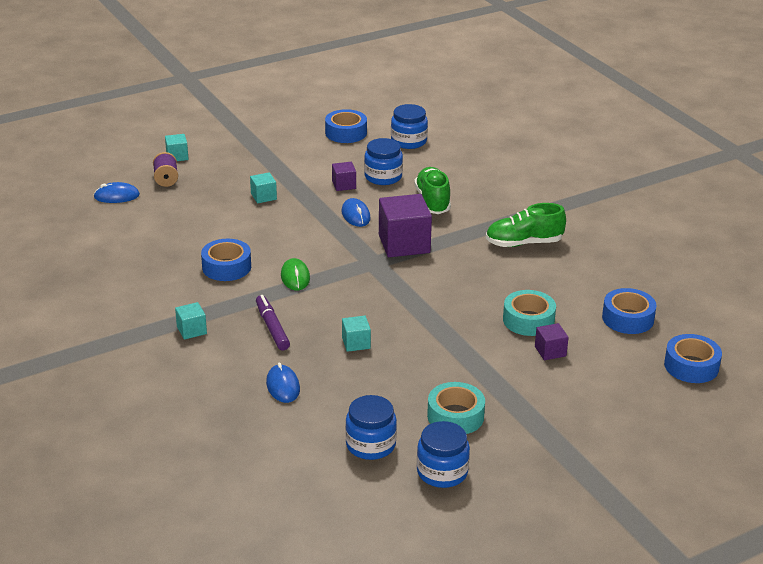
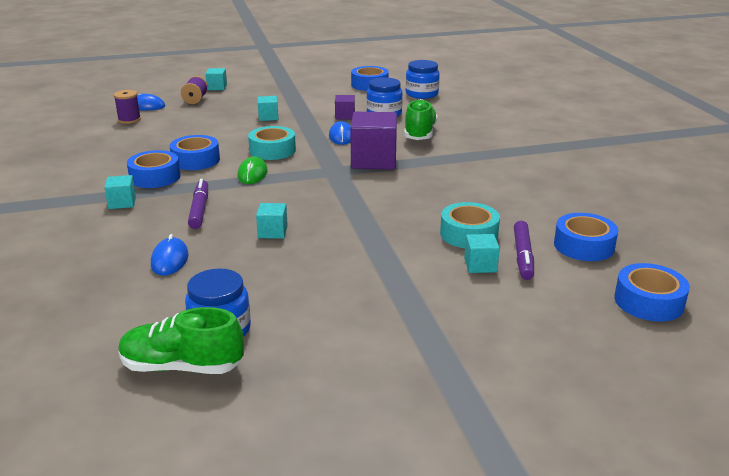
camera: 15 degrees right, 5 degrees down
blue jar [417,421,470,488] -> none
turquoise tape [427,382,485,434] -> turquoise tape moved to [248,126,296,160]
green shoe [486,203,566,247] -> green shoe moved to [118,307,244,374]
purple cube [535,323,569,360] -> turquoise cube [464,234,500,273]
none -> purple spool [114,90,141,124]
none -> blue tape [127,150,181,188]
none -> purple marker [514,220,534,280]

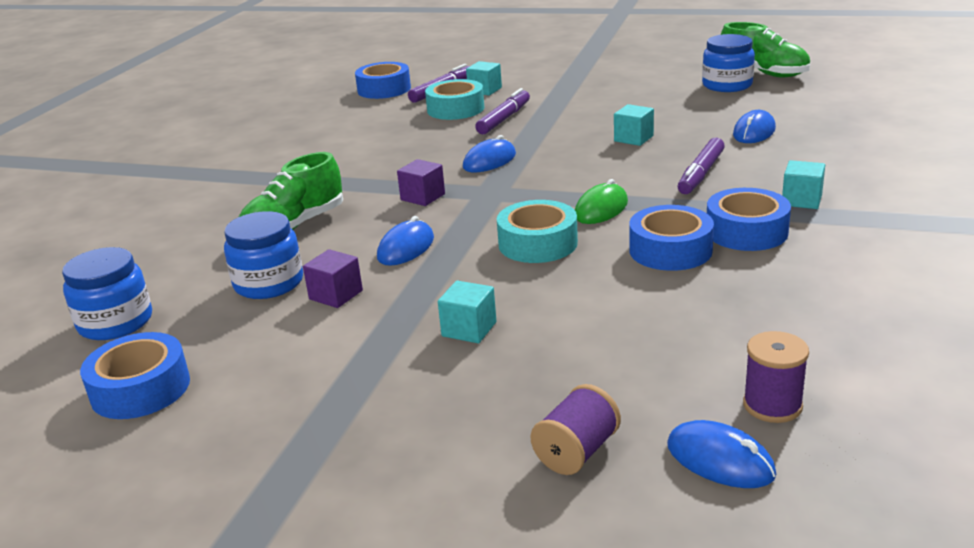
camera: 145 degrees left, 0 degrees up
turquoise cube [205,68,227,90] -> none
purple cube [350,112,397,169] -> purple cube [397,159,445,206], size x0.50
blue tape [614,263,690,322] -> none
none -> blue mouse [463,135,516,172]
none -> purple marker [475,88,530,134]

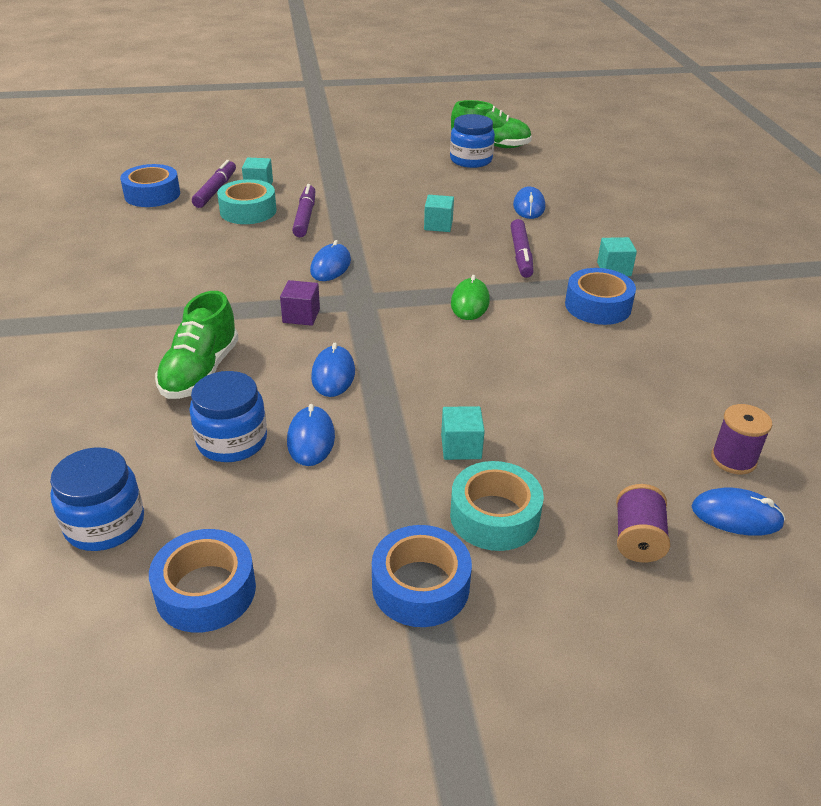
camera: 30 degrees left, 10 degrees up
purple cube [303,249,363,308] -> blue mouse [287,404,335,466]
turquoise tape [497,200,578,263] -> turquoise tape moved to [450,461,544,551]
blue tape [629,205,714,271] -> blue tape moved to [372,525,472,627]

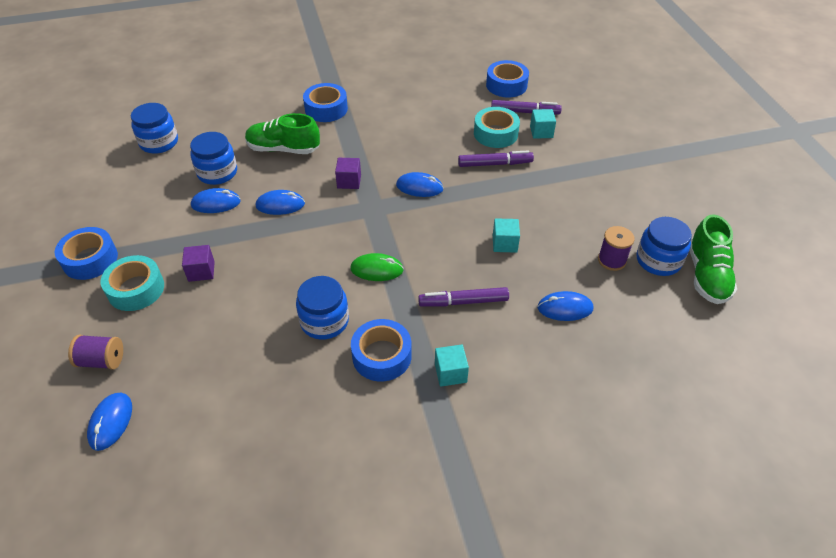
camera: 85 degrees right, 10 degrees up
blue tape [149,529,256,633] -> blue tape moved to [303,83,348,122]
turquoise cube [441,406,485,460] -> purple cube [182,245,215,282]
purple spool [711,404,772,474] -> purple spool moved to [598,226,635,271]
none -> blue jar [296,276,349,340]

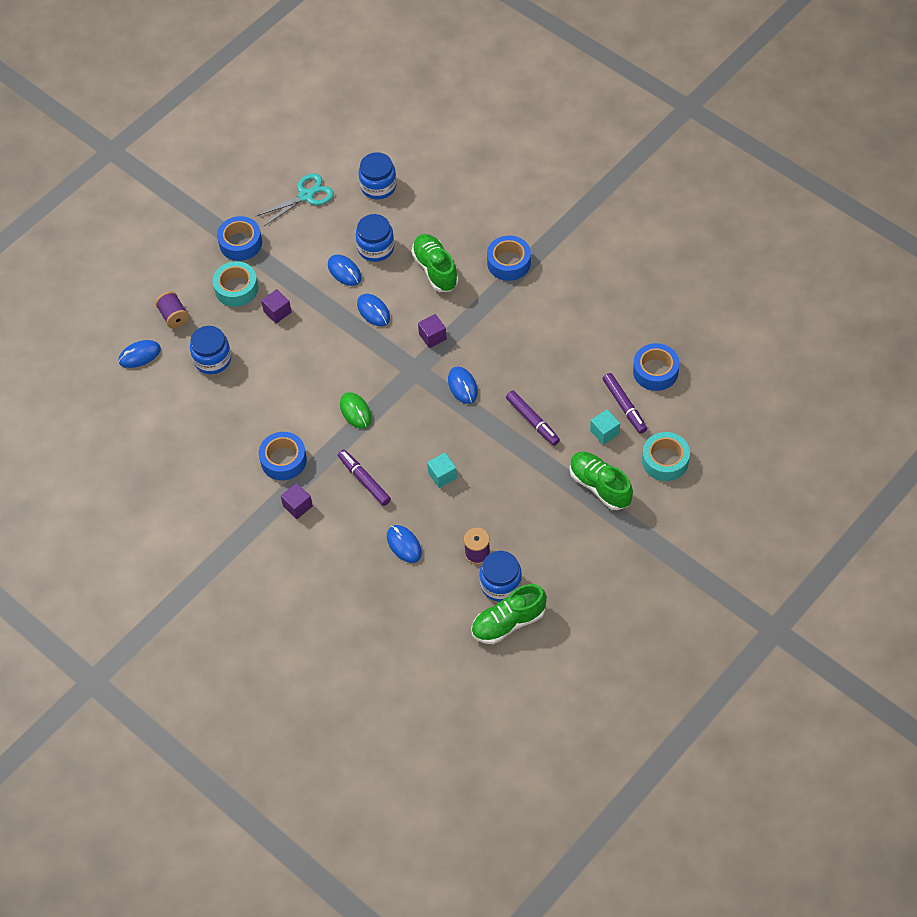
camera: 60 degrees right, 10 degrees up
blue jar [296,276,349,340] -> blue jar moved to [190,326,231,374]
turquoise cube [435,344,469,387] -> purple cube [281,483,313,519]
turquoise tape [474,107,520,148] -> turquoise tape moved to [642,432,690,481]
none -> turquoise scissors [256,173,334,226]
none -> green shoe [570,452,633,510]

